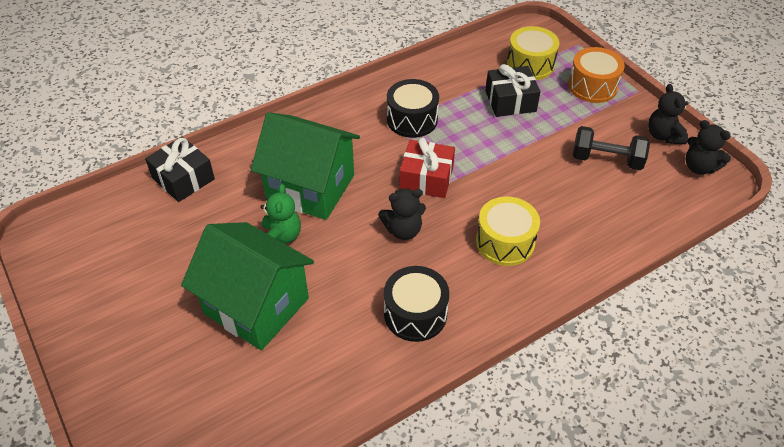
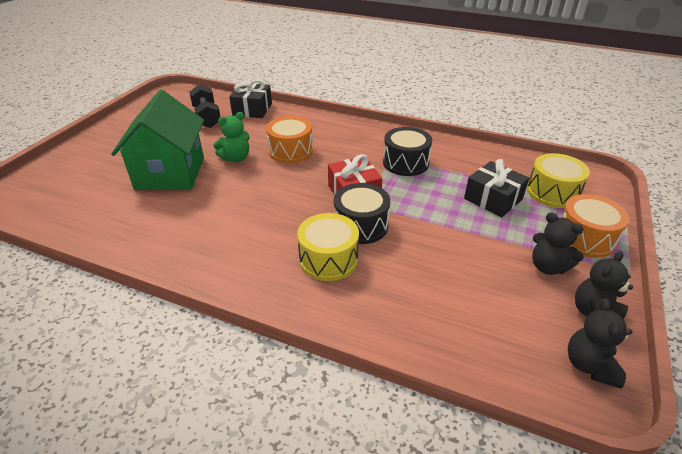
camera: 55 degrees right, 10 degrees down
green house [251,112,360,220] -> orange drum [266,116,313,163]
black teddy bear [378,188,426,240] -> black teddy bear moved to [532,212,584,275]
black drum [384,266,449,342] -> black drum moved to [334,183,390,244]
black dumbbell [573,126,650,170] -> black dumbbell moved to [189,84,220,128]

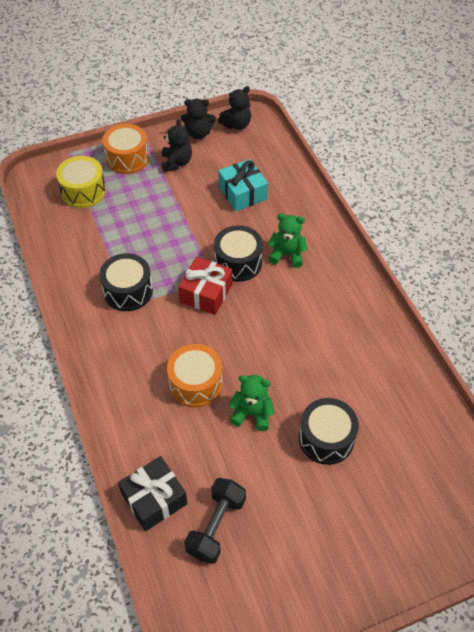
camera: 135 degrees left, 15 degrees up
green house [111,90,204,190] -> black drum [299,398,359,465]
yellow drum [297,213,359,281] -> green teddy bear [268,214,307,268]
black gift [464,159,529,217] -> none
none -> turquoise gift [218,159,268,211]

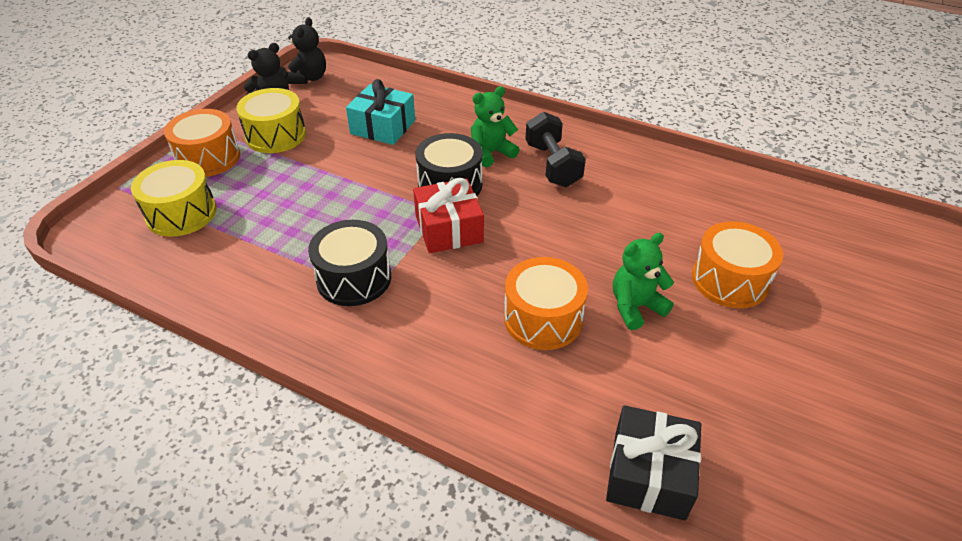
camera: 40 degrees left, 10 degrees down
black teddy bear [162,119,192,172] -> yellow drum [236,88,306,153]
black dumbbell [184,478,246,564] -> black dumbbell moved to [526,112,586,187]
black drum [299,398,359,465] -> orange drum [692,221,783,308]

